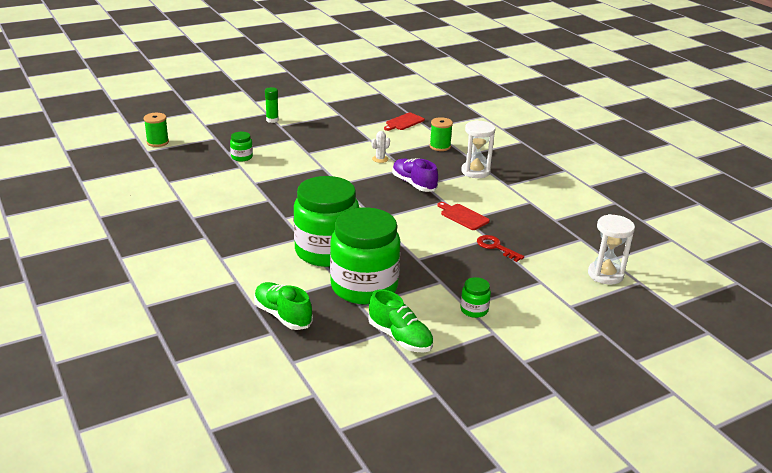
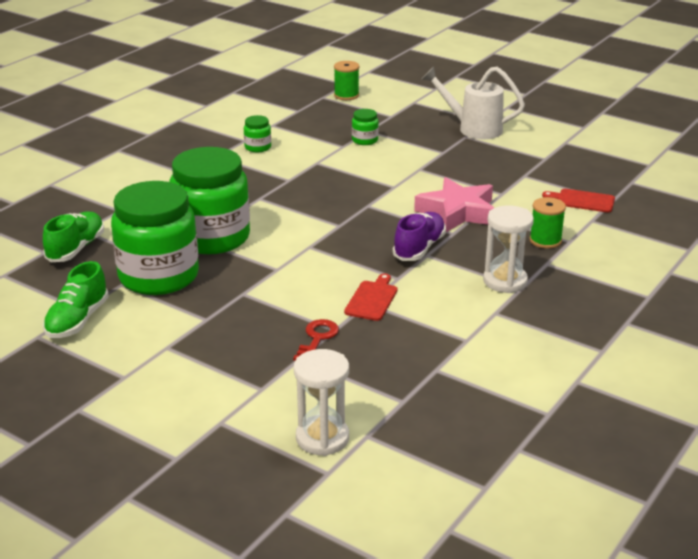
camera: 65 degrees right, 0 degrees up
green glue stick [265,87,279,123] -> white watering can [422,66,525,139]
white cactus [372,131,390,163] -> pink star [414,177,494,232]
green jar [460,277,491,318] -> green jar moved to [244,115,271,152]

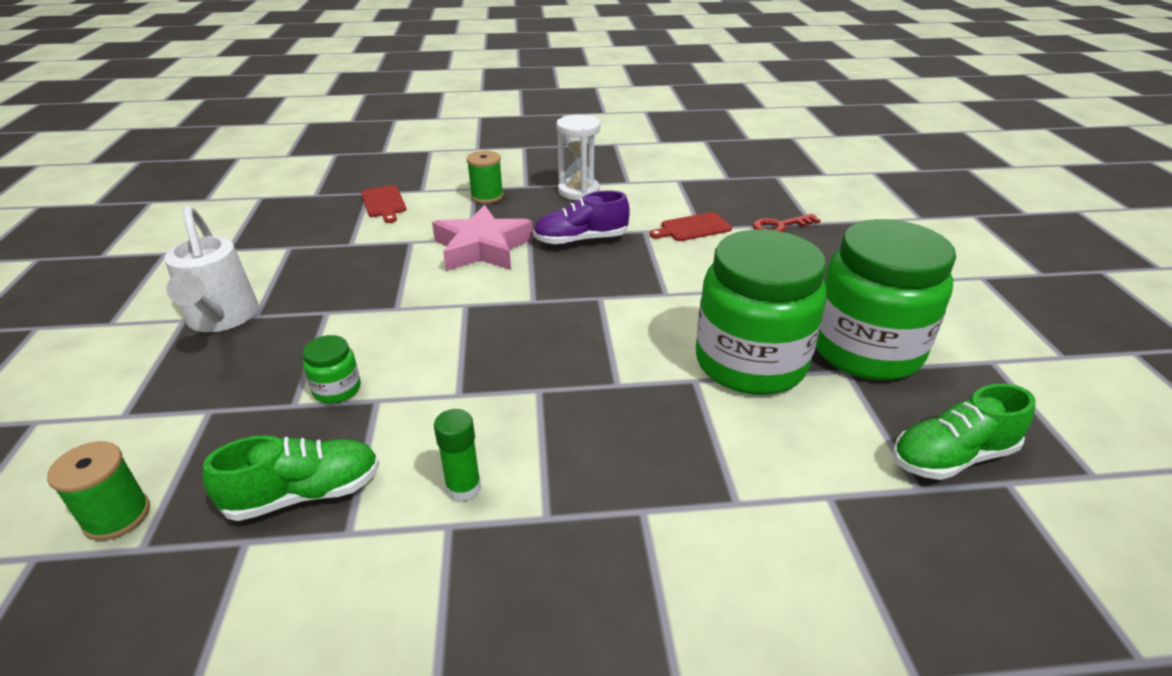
camera: 130 degrees left, 5 degrees up
green shoe [43,261,109,338] -> green shoe moved to [203,435,380,521]
green jar [244,115,271,152] -> green glue stick [434,409,481,502]
white hourglass [294,349,349,456] -> none

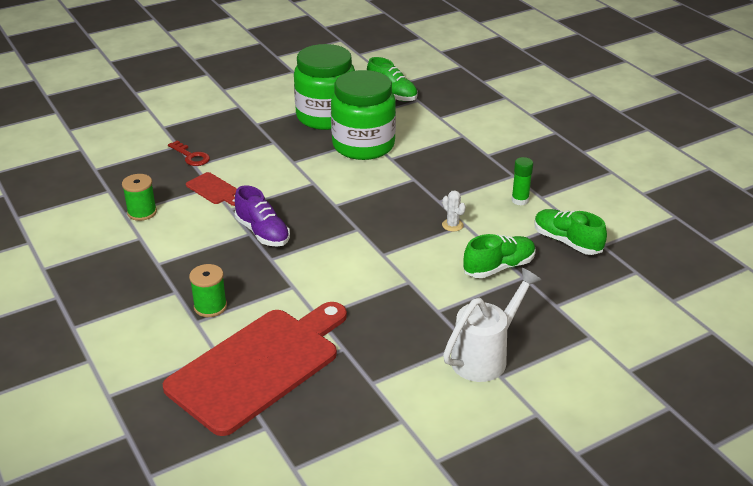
camera: 115 degrees left, 0 degrees up
green spool [47,441,150,541] -> green spool moved to [122,174,157,221]
green jar [303,335,361,403] -> green shoe [463,234,536,278]
red cutting board [361,185,406,223] -> red cutting board [163,302,347,436], size x2.50
pink star [432,205,533,271] -> none
white hourglass [556,115,601,200] -> none
none -> white cactus [442,190,466,232]

